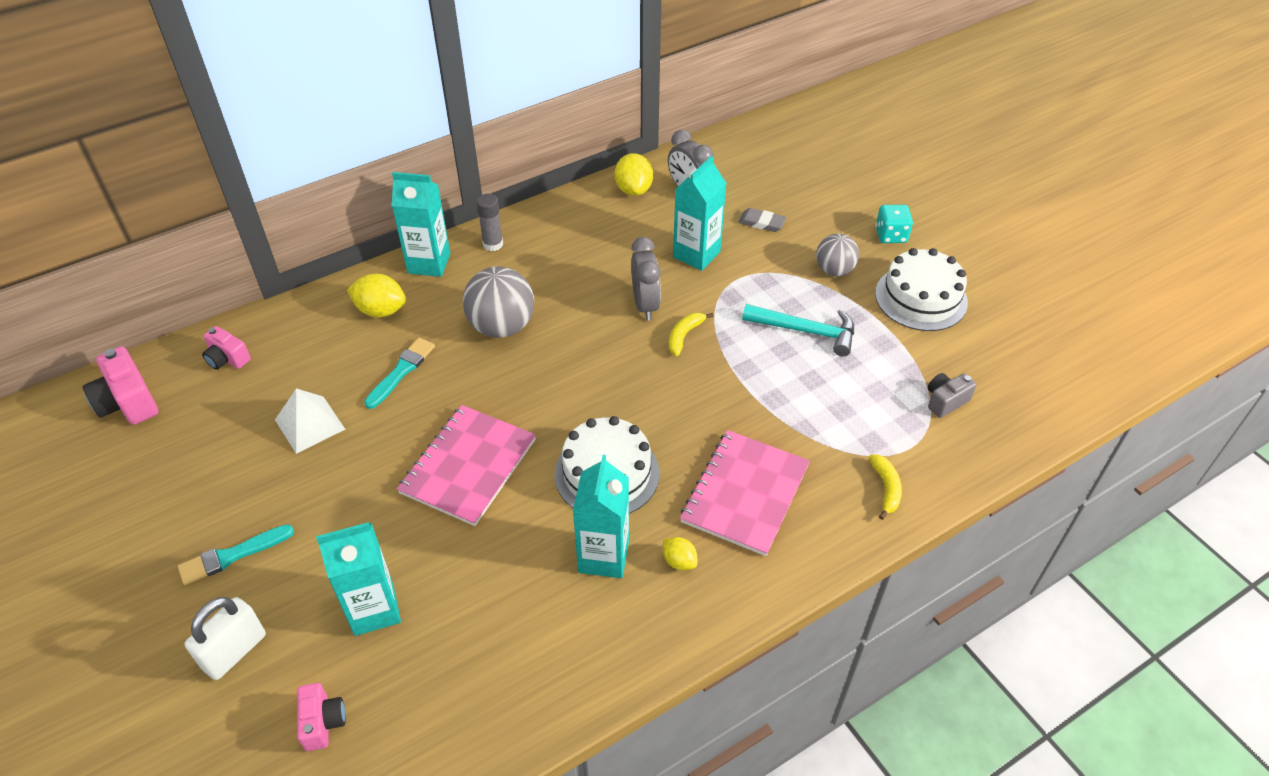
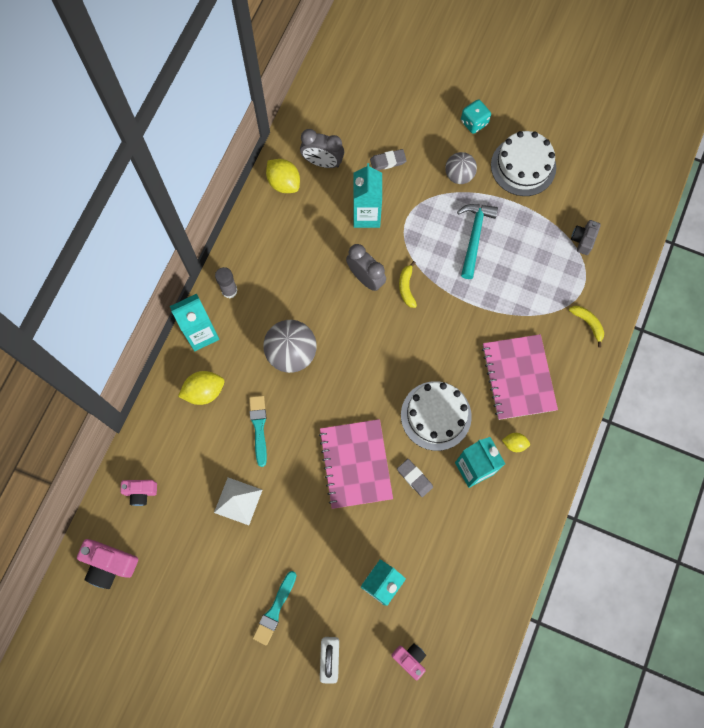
camera: 35 degrees left, 25 degrees up
turquoise hammer [742,304,854,356] -> turquoise hammer turned 60 degrees counterclockwise [457,204,498,279]
none -> grey eraser [397,459,433,497]

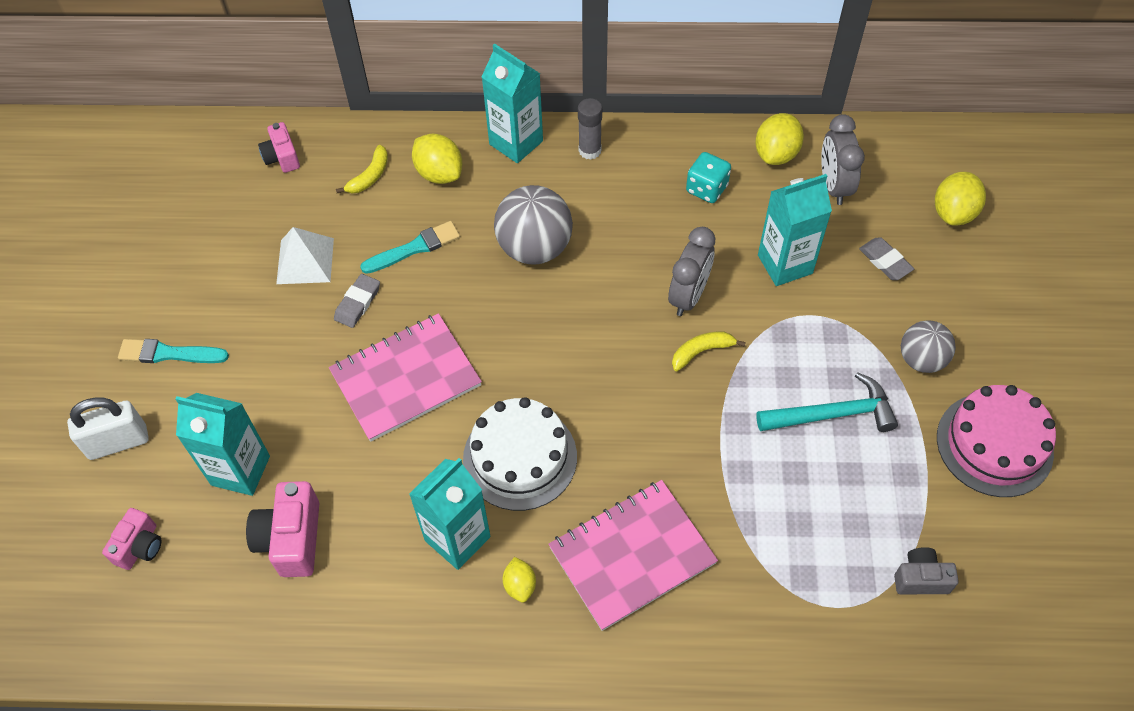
camera: 70 degrees right, 15 degrees down
pink camera [77,539,138,589] -> pink camera moved to [246,481,319,577]
grey eraser [397,459,433,497] -> grey eraser moved to [334,274,380,328]
turquoise dice [461,99,491,134] -> turquoise dice moved to [686,152,731,203]
white cake [491,131,556,196] -> pink cake [937,385,1056,497]
yellow banana [569,306,604,348] -> yellow banana moved to [336,145,388,193]
none -> yellow lemon [935,172,986,226]

